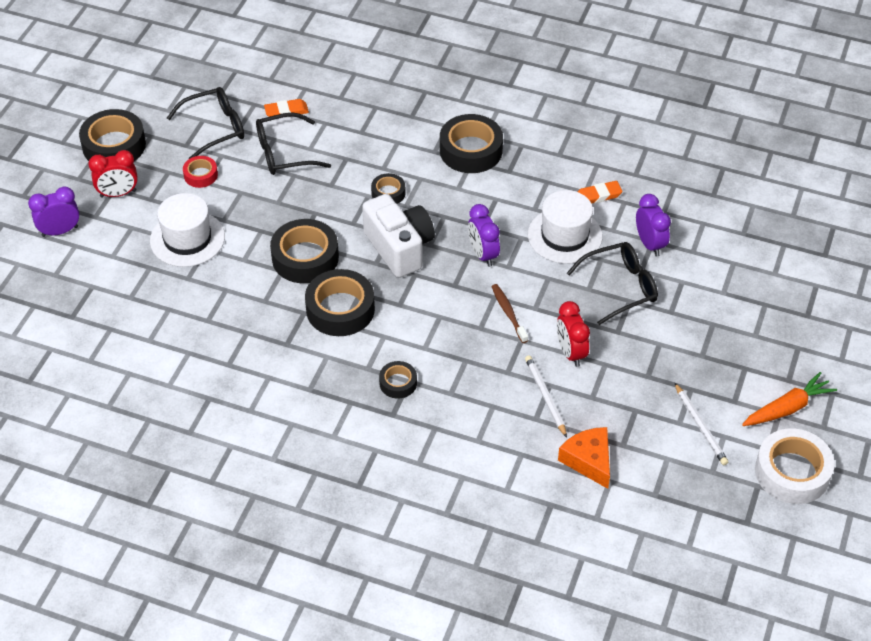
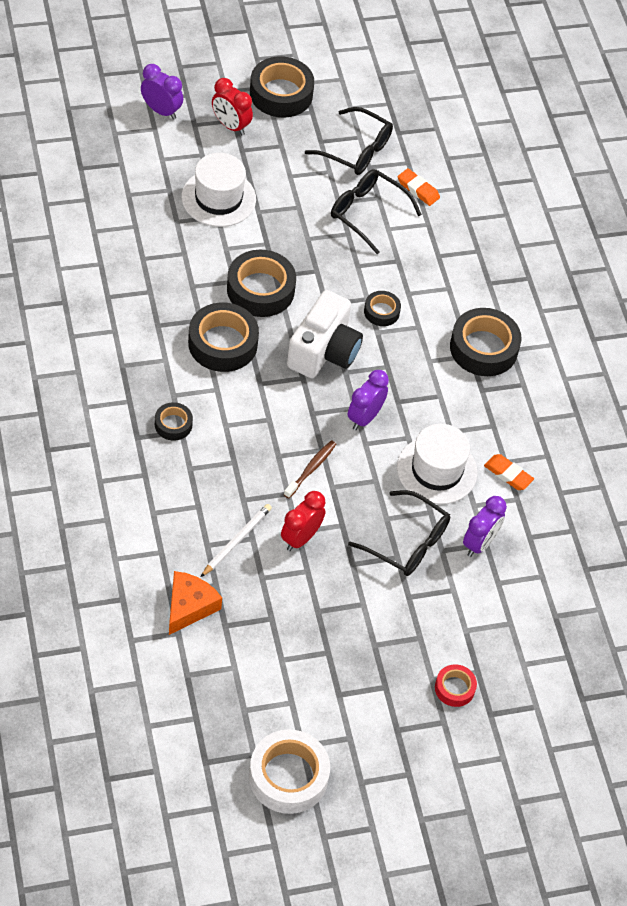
camera: 50 degrees right, 5 degrees up
red tape [183,156,218,188] -> red tape moved to [435,664,477,707]
white pencil [675,383,728,465] -> none
orange carrot [742,372,837,426] -> none

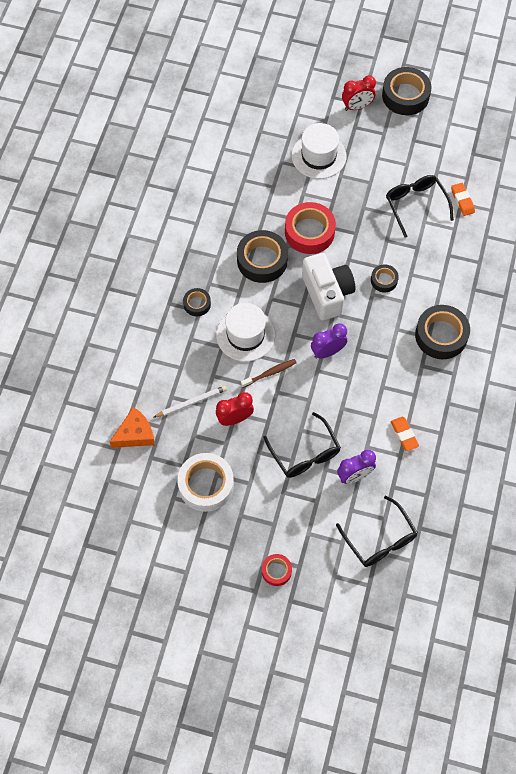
camera: 35 degrees right, 10 degrees up
purple clock [141,64,183,120] -> none
red clock [212,78,253,135] -> red clock turned 90 degrees counterclockwise [342,75,376,111]
black tape [227,250,296,317] -> red tape [285,202,336,254]
white tape [249,730,330,814] -> white tape moved to [177,453,234,512]
white camera [287,290,363,378] -> white camera turned 75 degrees counterclockwise [302,253,355,320]
black glasses [305,107,393,175] -> black glasses moved to [336,495,418,567]
white hat [397,424,478,504] -> white hat moved to [216,303,275,362]

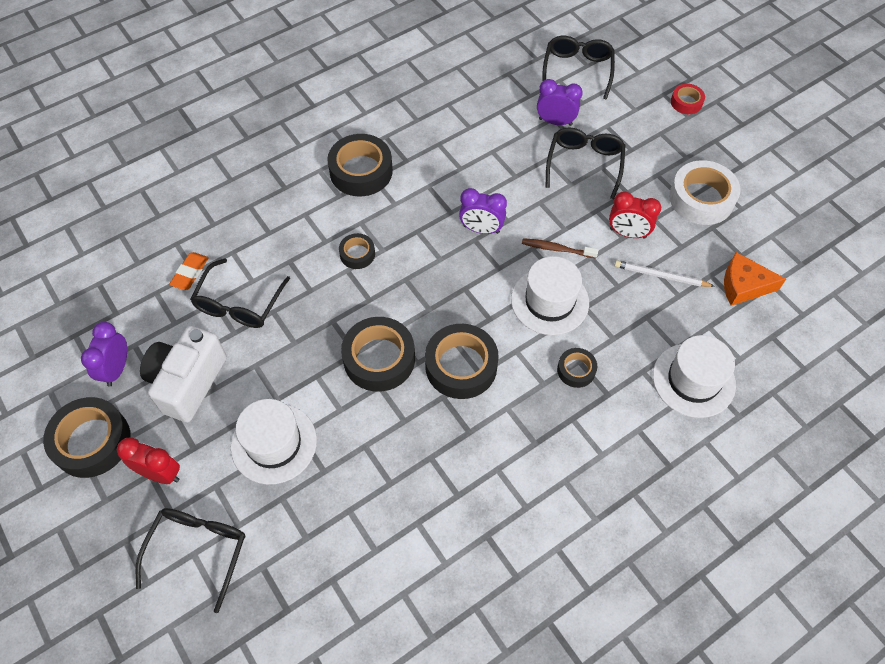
camera: 140 degrees left, 5 degrees down
red tape [285,202,336,254] -> black tape [341,317,415,392]
white camera [302,253,355,320] -> white camera moved to [140,326,227,422]
orange eraser [391,417,419,451] -> none
none -> purple clock [81,322,127,387]
none -> black glasses [136,508,245,613]
none -> white hat [653,335,736,418]

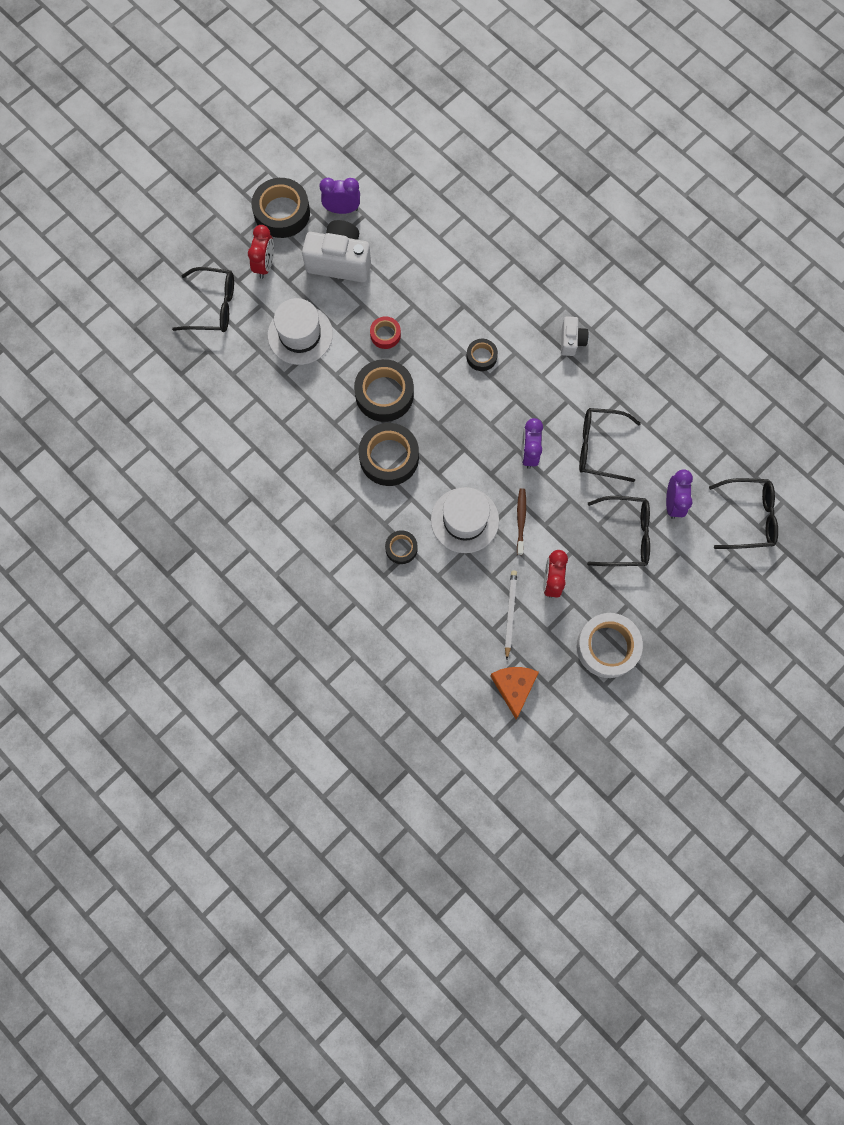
camera: 80 degrees right, 15 degrees up
orange eraser [169,252,209,290] -> none
black glasses [190,258,290,328] -> black glasses moved to [579,408,641,482]
black tape [327,134,393,196] -> white camera [561,316,589,356]
white hat [653,335,736,418] -> none
red tape [671,84,705,114] -> red tape moved to [370,316,401,349]

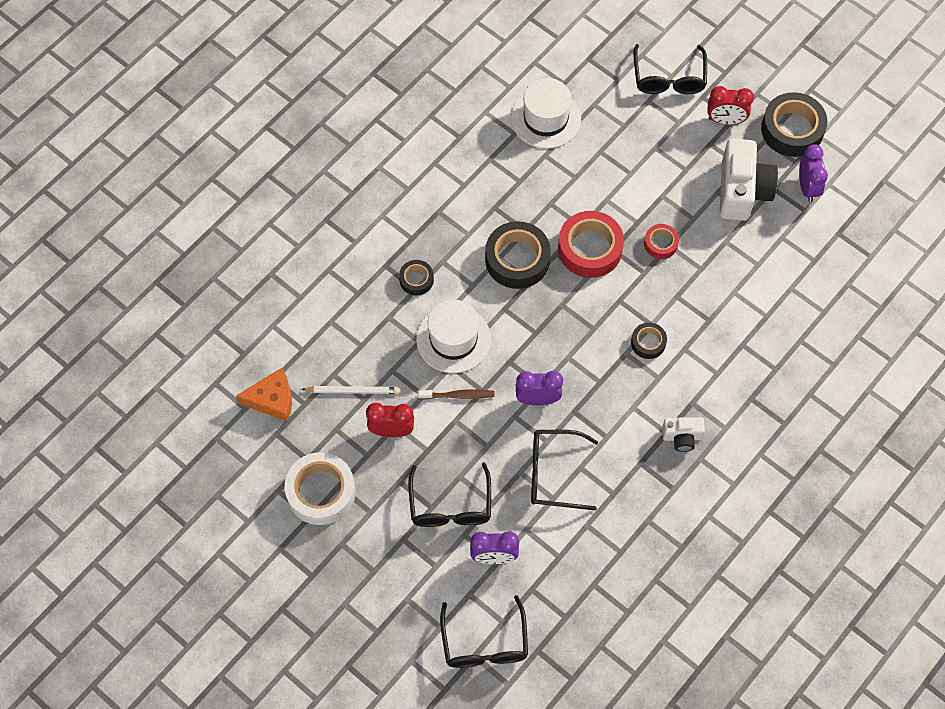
camera: 85 degrees right, 10 degrees down
white hat [268,298,333,365] -> white hat moved to [511,78,581,149]
black tape [354,359,414,422] -> red tape [558,211,624,278]
black glasses [579,408,641,482] -> black glasses turned 90 degrees counterclockwise [531,430,598,511]

